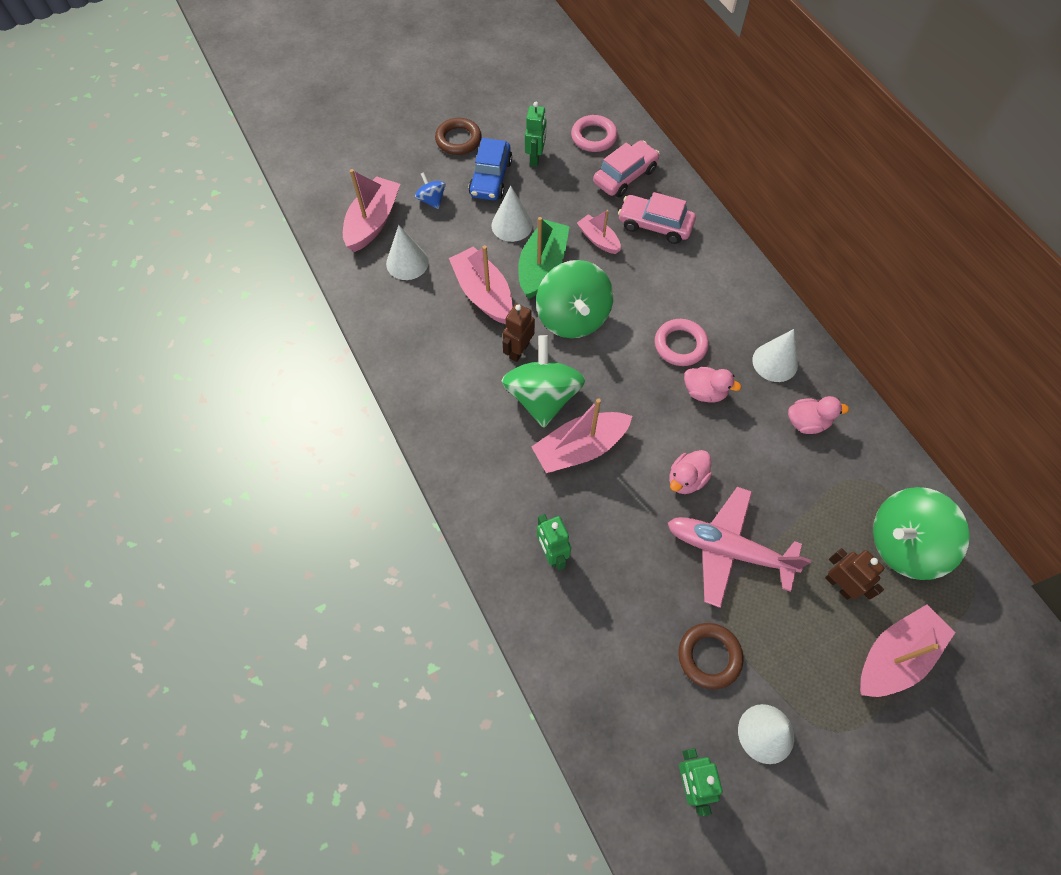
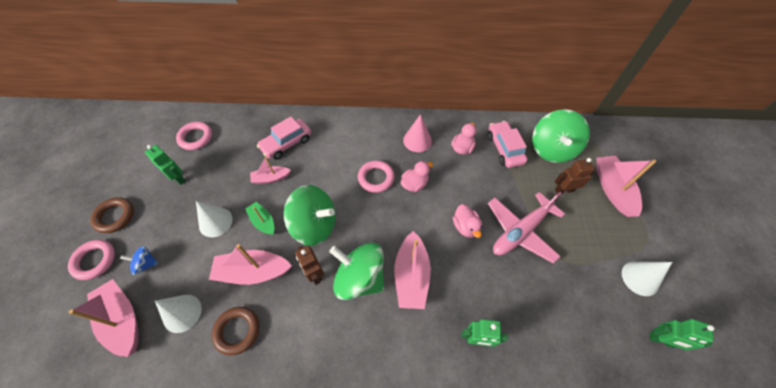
camera: 60 degrees left, 5 degrees down
blue car [468,138,512,200] -> none
green boat [518,217,570,299] -> green boat [245,202,274,235], size x0.59
pink car [593,141,660,197] -> pink car moved to [487,121,528,168]
brown ring [678,623,744,689] -> brown ring moved to [212,307,259,356]
white cone [752,329,798,382] -> pink cone [403,114,432,152]
none -> pink ring [68,240,115,280]

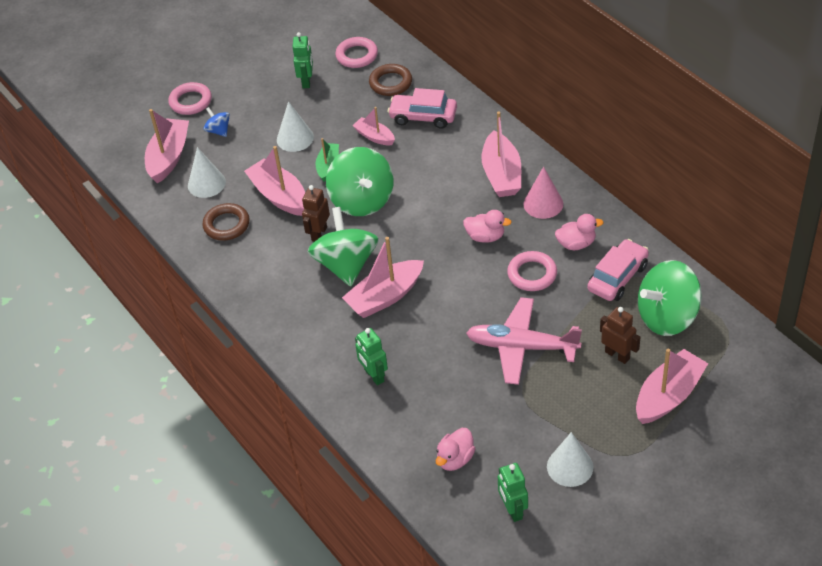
camera: 55 degrees right, 10 degrees down
brown ring [90,197,134,233] -> brown ring moved to [369,64,412,96]
pink ring [358,160,395,193] -> pink ring moved to [507,251,557,291]
pink duck [453,204,482,238] -> pink duck moved to [436,428,476,471]
none -> pink boat [481,111,521,197]

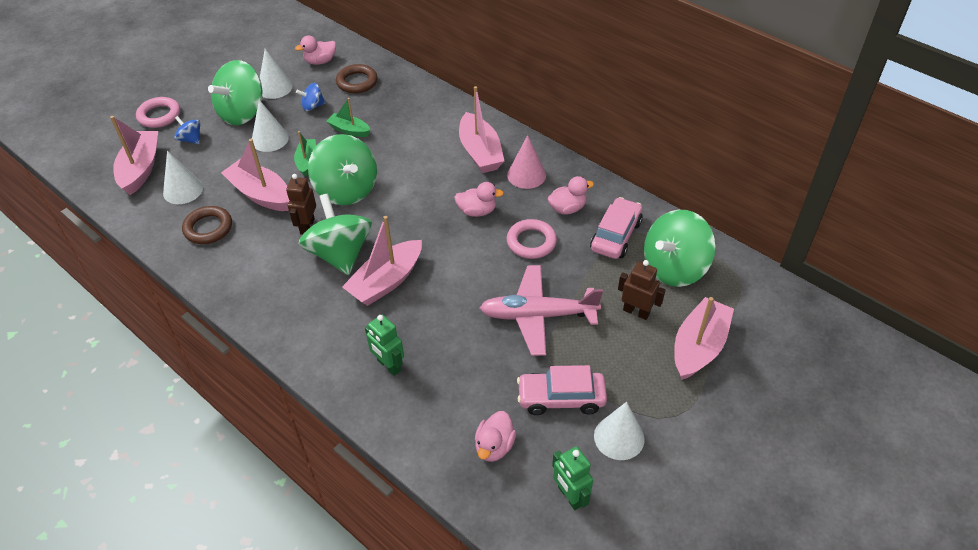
camera: 15 degrees left, 0 degrees up
green robot [293,32,313,88] -> white cone [260,49,293,99]
pink ring [335,37,378,68] -> pink duck [295,35,336,65]
pink boat [352,107,395,145] -> green boat [326,98,371,137]
pink car [388,88,457,129] -> pink car moved to [517,365,607,415]
none -> green spinning top [208,60,263,125]
none -> blue spinning top [296,83,326,111]

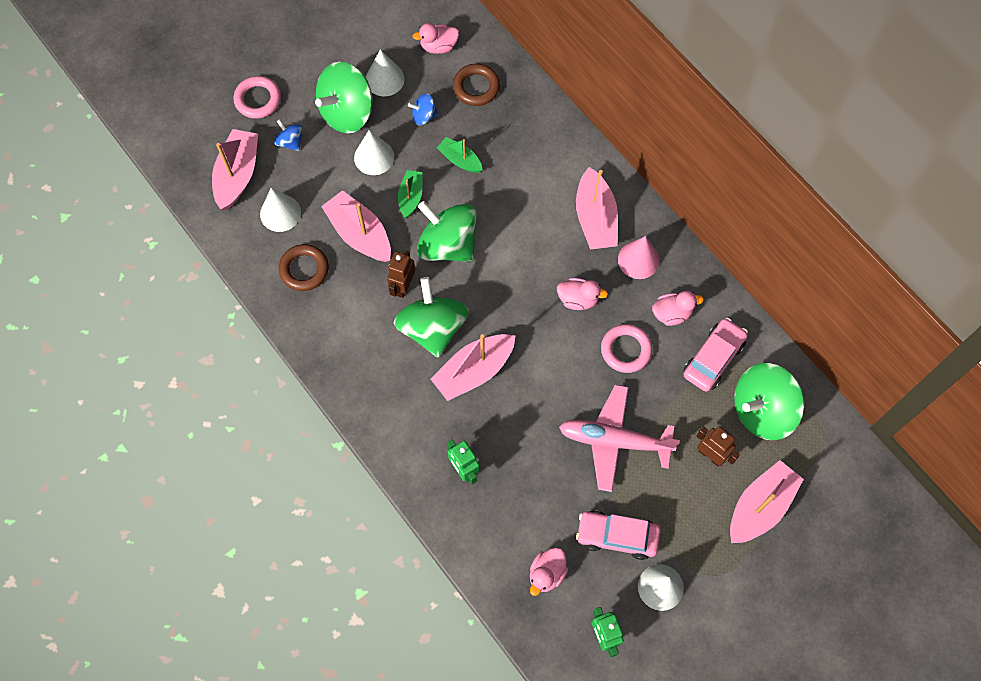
camera: 10 degrees right, 20 degrees up
green spinning top [308,134,377,205] -> green spinning top turned 150 degrees clockwise [417,201,477,262]

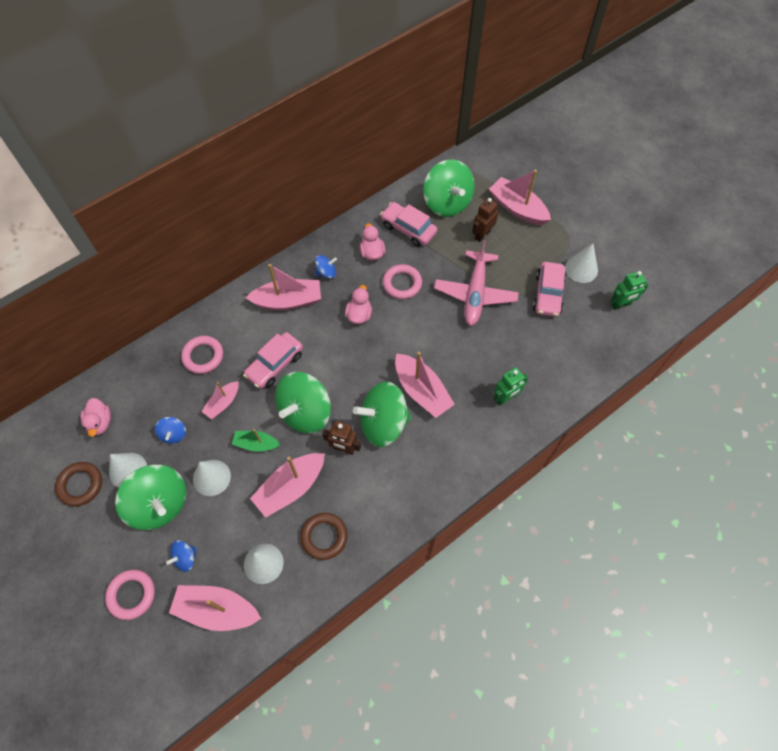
camera: 90 degrees left, 5 degrees down
green boat [437,137,482,173] -> pink boat [201,381,239,419]
brown ring [453,64,500,106] -> brown ring moved to [55,462,102,506]
pink duck [530,547,568,596] -> none
pink cone [618,236,660,279] -> blue spinning top [315,255,337,279]
none -> pink ring [181,336,223,374]
none -> pink car [243,332,303,389]

